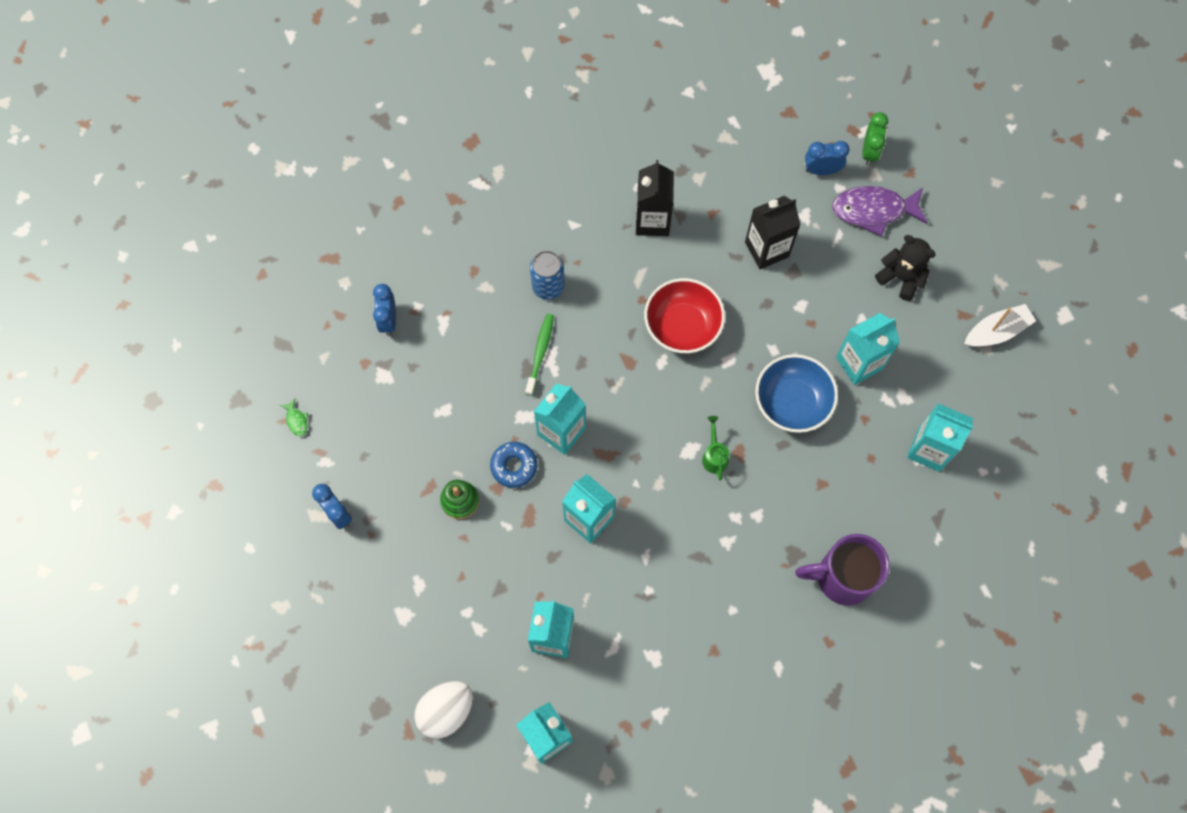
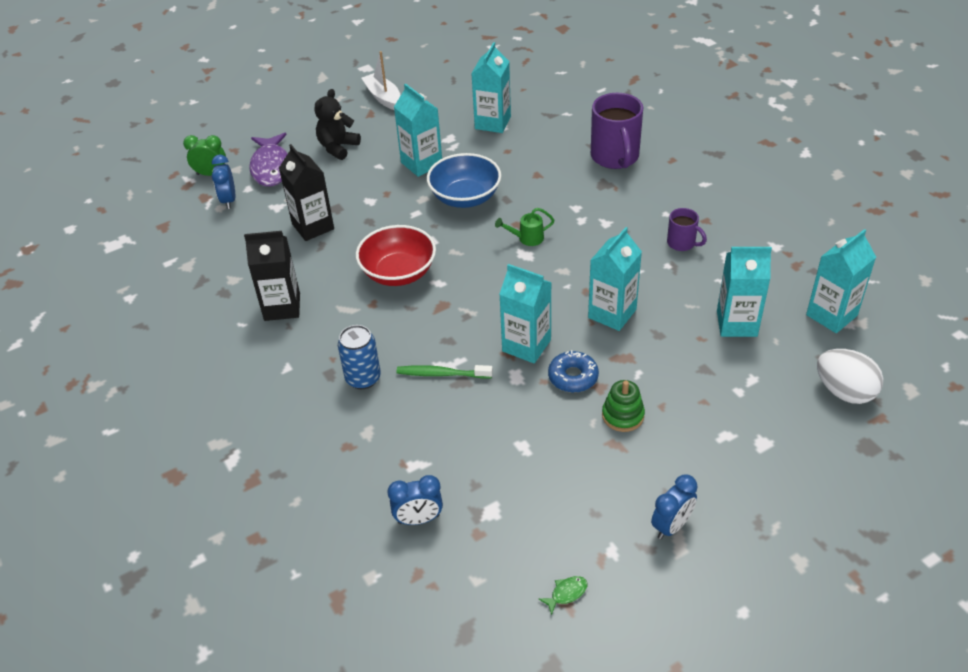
camera: 95 degrees left, 25 degrees down
none -> purple mug [667,208,707,251]

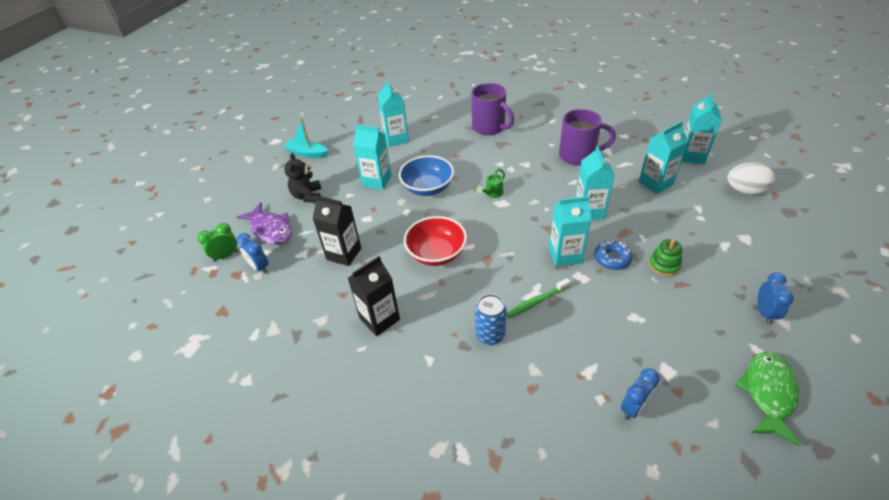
camera: 35 degrees left, 0 degrees up
white boat [361,51,401,110] -> turquoise boat [283,118,328,158]
green fish [539,576,587,615] -> green fish [735,352,801,447], size x2.46
purple mug [667,208,707,251] -> purple mug [559,109,616,166], size x1.90

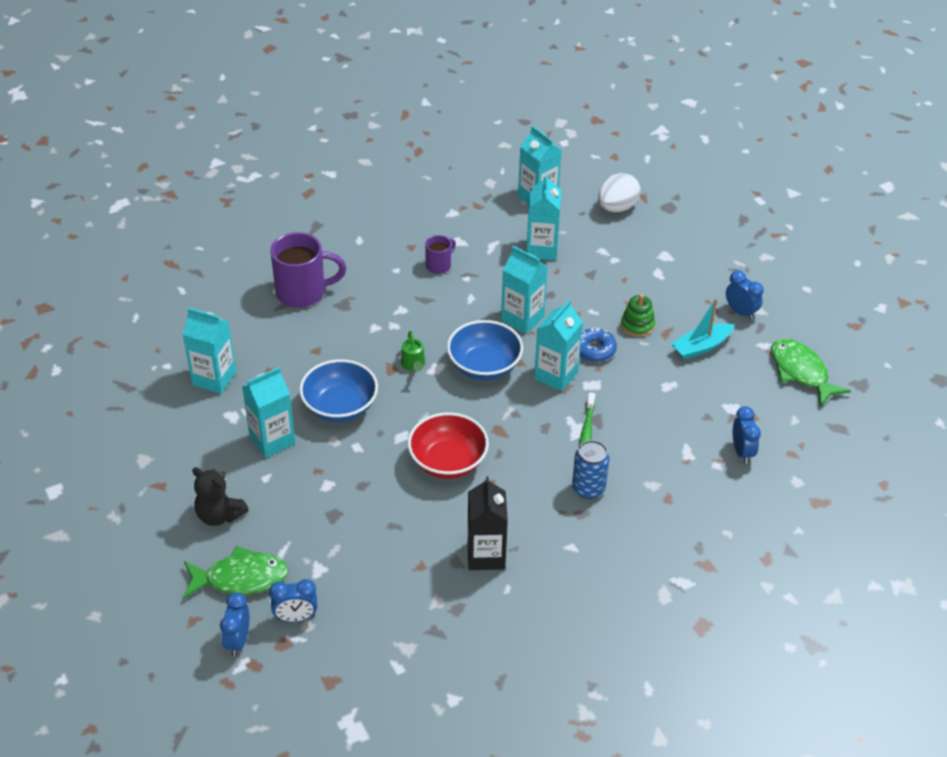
camera: 55 degrees left, 0 degrees up
green clock [197,223,238,262] -> blue clock [220,592,249,656]
purple fish [237,203,292,245] -> green fish [183,546,289,599]
turquoise boat [283,118,328,158] -> turquoise boat moved to [671,298,735,360]
black carton [313,195,361,266] -> none
purple mug [559,109,616,166] -> purple mug [425,235,456,274], size x0.53
none -> blue bowl [447,320,523,380]

